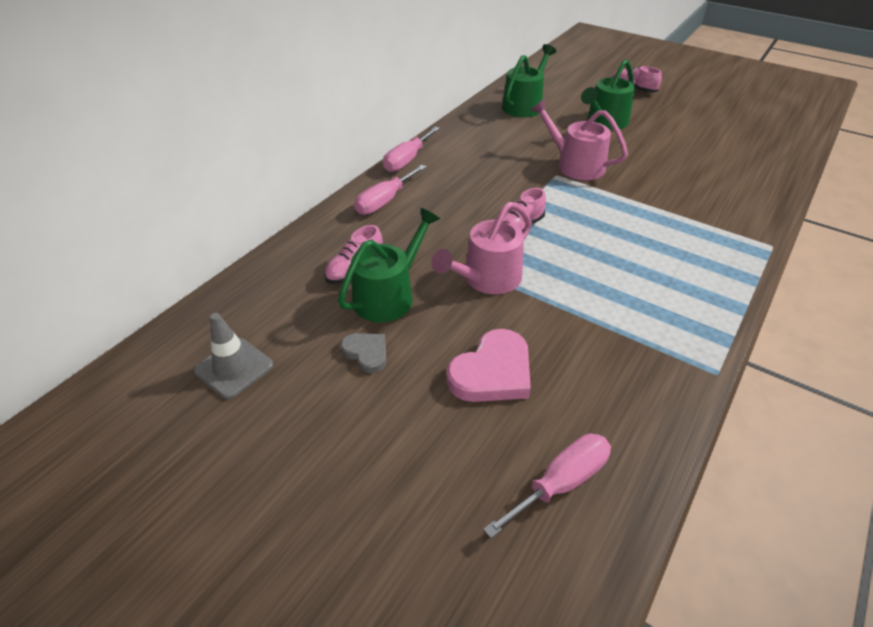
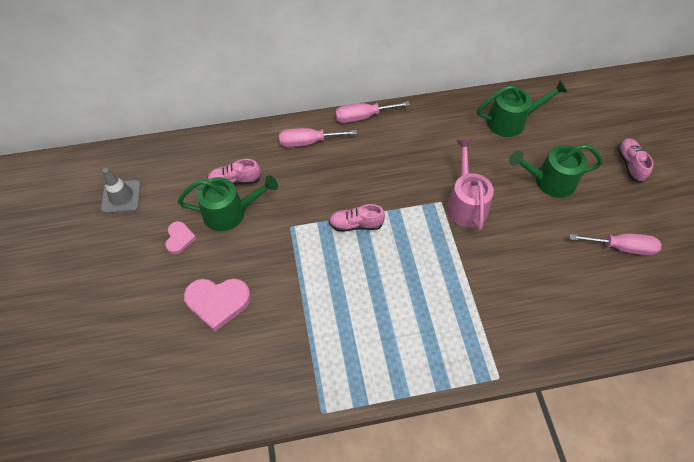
camera: 45 degrees right, 15 degrees up
grey heart [341,333,386,373] -> pink heart [165,221,197,254]
pink watering can [431,202,532,294] -> none
pink screwdriver [483,434,611,539] -> pink screwdriver moved to [570,234,662,255]

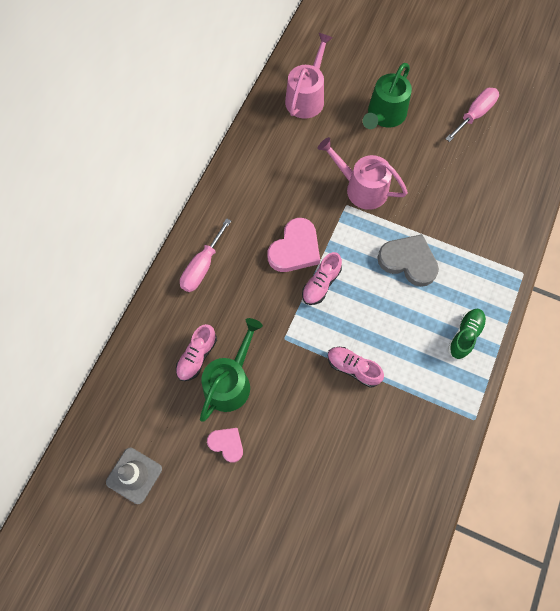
camera: 55 degrees left, 10 degrees up
pink heart [184,278,251,332] -> pink heart moved to [268,218,320,272]
pink screwdriver [335,101,410,123] -> none
green watering can [477,80,568,137] -> pink watering can [285,33,333,119]
pink shoe [618,138,654,183] -> pink shoe moved to [328,347,384,388]
none -> grey heart [377,234,439,287]
none -> green shoe [448,309,486,360]

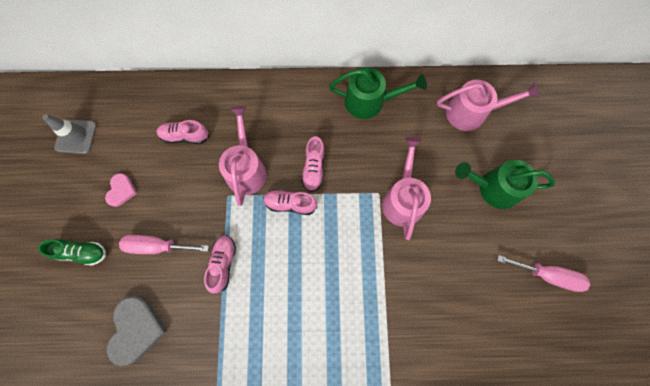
camera: 65 degrees right, 5 degrees up
pink screwdriver [180,218,231,292] -> pink screwdriver moved to [119,235,209,254]
green watering can [200,318,263,422] -> green watering can moved to [329,67,427,119]
pink heart [268,218,320,272] -> pink shoe [301,136,325,192]
grey heart [377,234,439,287] -> grey heart moved to [107,296,167,366]
green shoe [448,309,486,360] -> green shoe moved to [38,239,106,265]
none -> pink watering can [219,106,267,206]

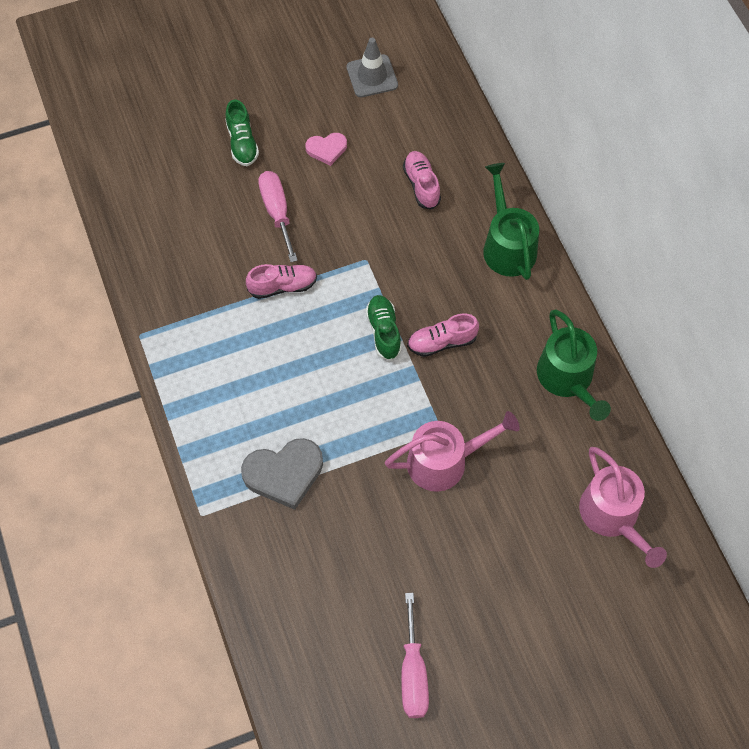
camera: 70 degrees right, 10 degrees down
grey heart [107,296,167,366] -> grey heart moved to [241,438,323,510]
pink watering can [219,106,267,206] -> none
pink shoe [263,189,317,215] -> green shoe [366,295,402,361]
green watering can [455,160,555,209] -> green watering can moved to [483,163,539,280]

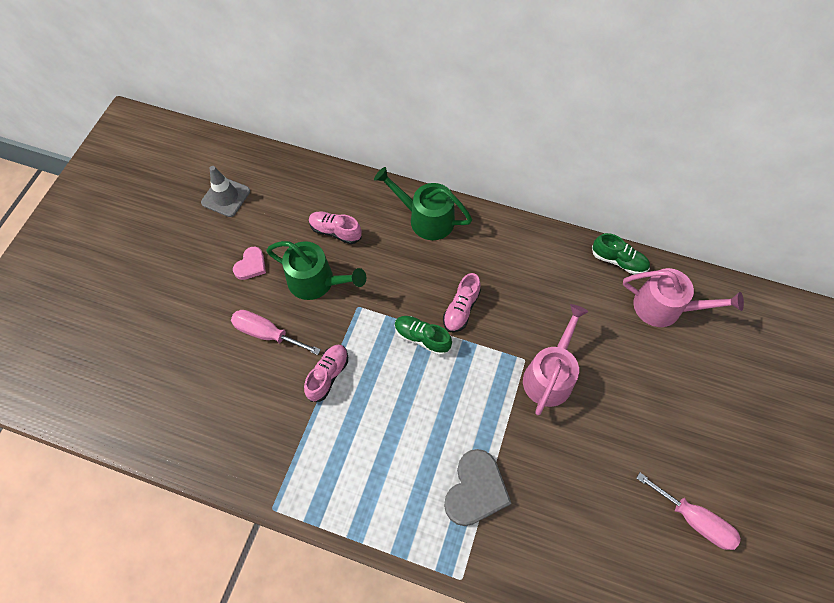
camera: 50 degrees left, 0 degrees up
green shoe [225,100,259,166] -> green shoe moved to [592,233,650,275]
green watering can [537,310,611,421] -> green watering can moved to [266,241,366,300]

